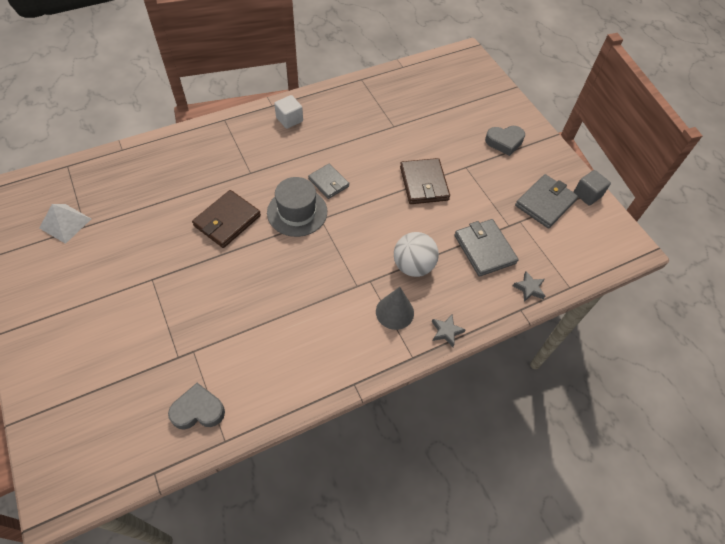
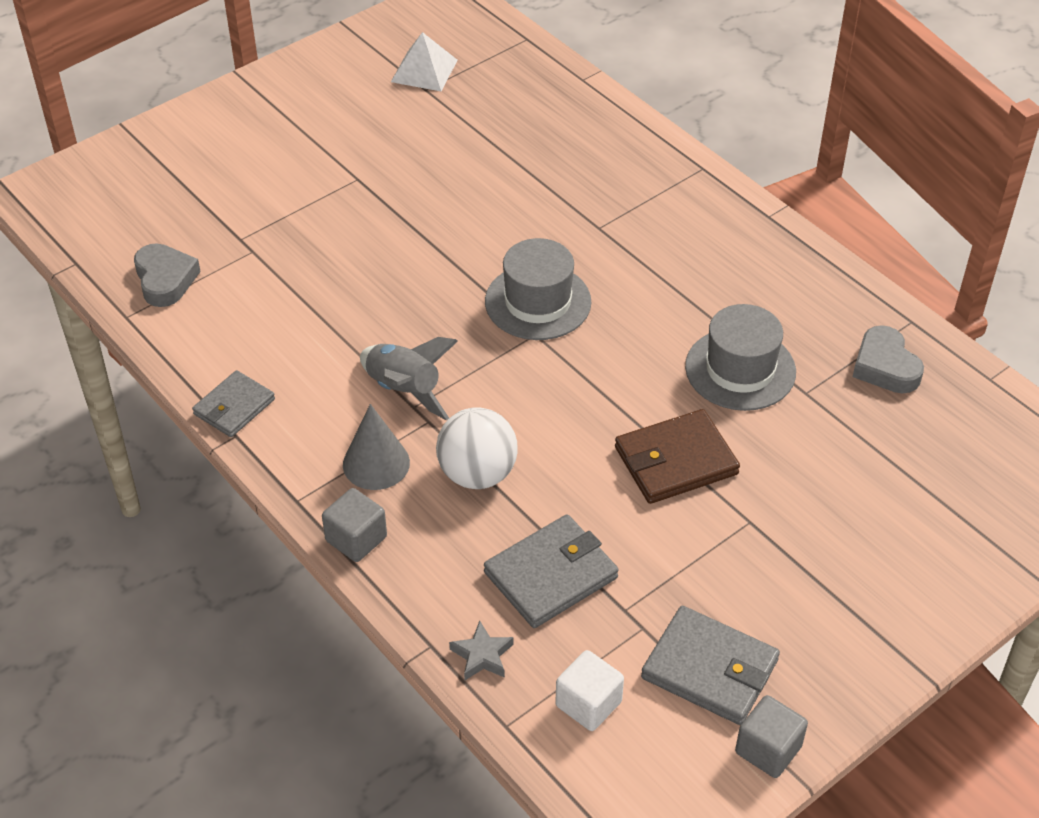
camera: 80 degrees right, 10 degrees down
brown wallet [192,190,261,248] -> none
white cube [274,95,303,129] -> white cube moved to [555,650,624,731]
grey wallet [308,164,350,199] -> grey wallet moved to [192,370,275,437]
grey star [432,314,466,347] -> grey cube [322,488,387,562]
grey heart [485,126,525,156] -> grey heart moved to [853,325,924,394]
none -> grey rocket [360,337,458,420]
none -> grey hat [685,304,796,411]

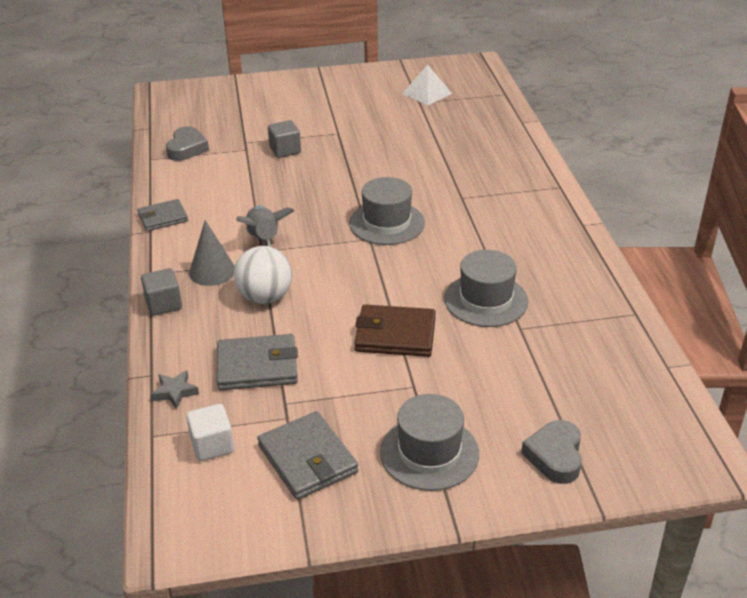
camera: 30 degrees right, 10 degrees down
grey cube [735,695,808,778] -> grey cube moved to [268,120,301,158]
grey heart [853,325,924,394] -> grey heart moved to [521,420,582,484]
none -> grey hat [380,394,479,491]

